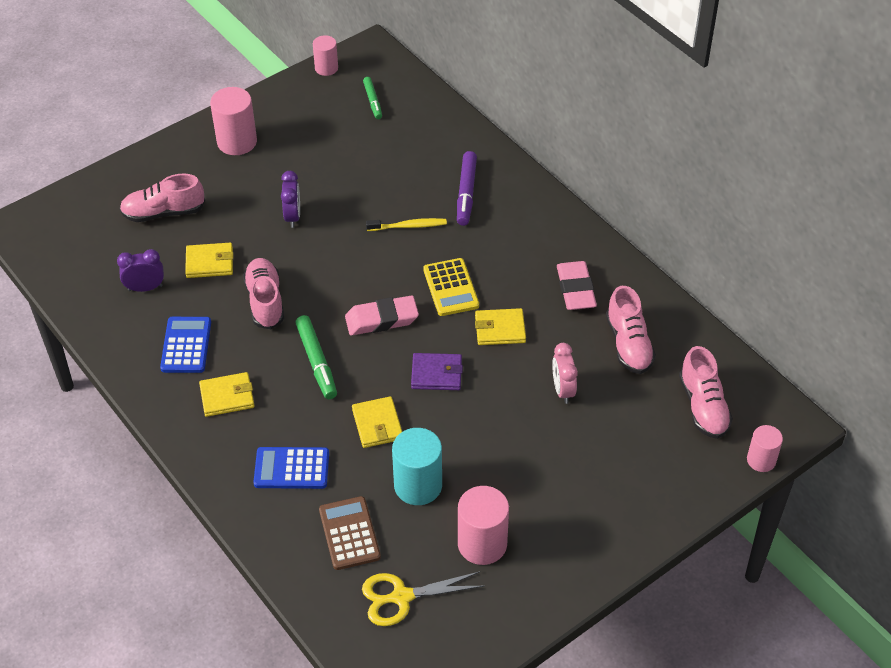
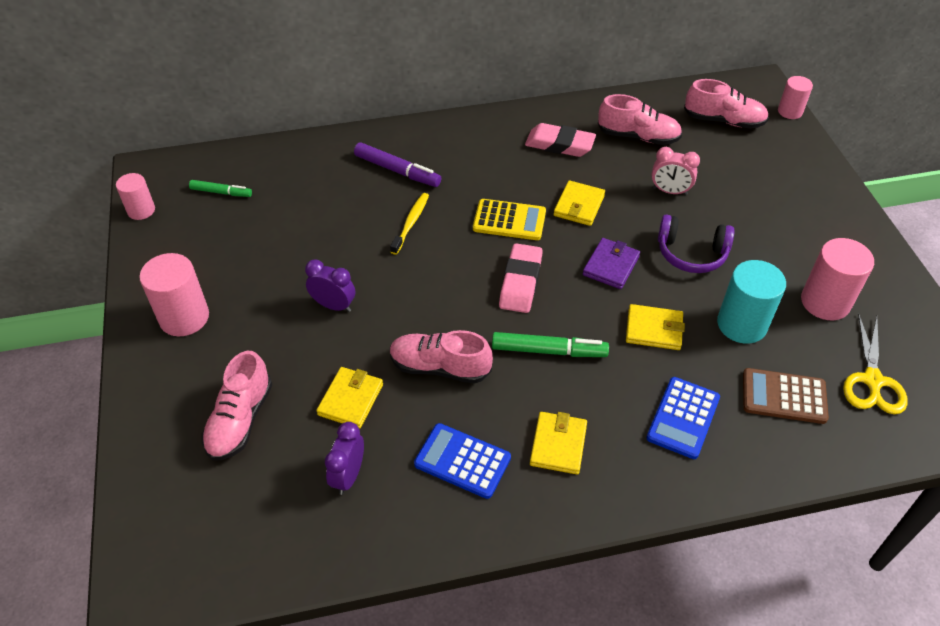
camera: 65 degrees left, 0 degrees up
none -> purple headphones [658,215,734,273]

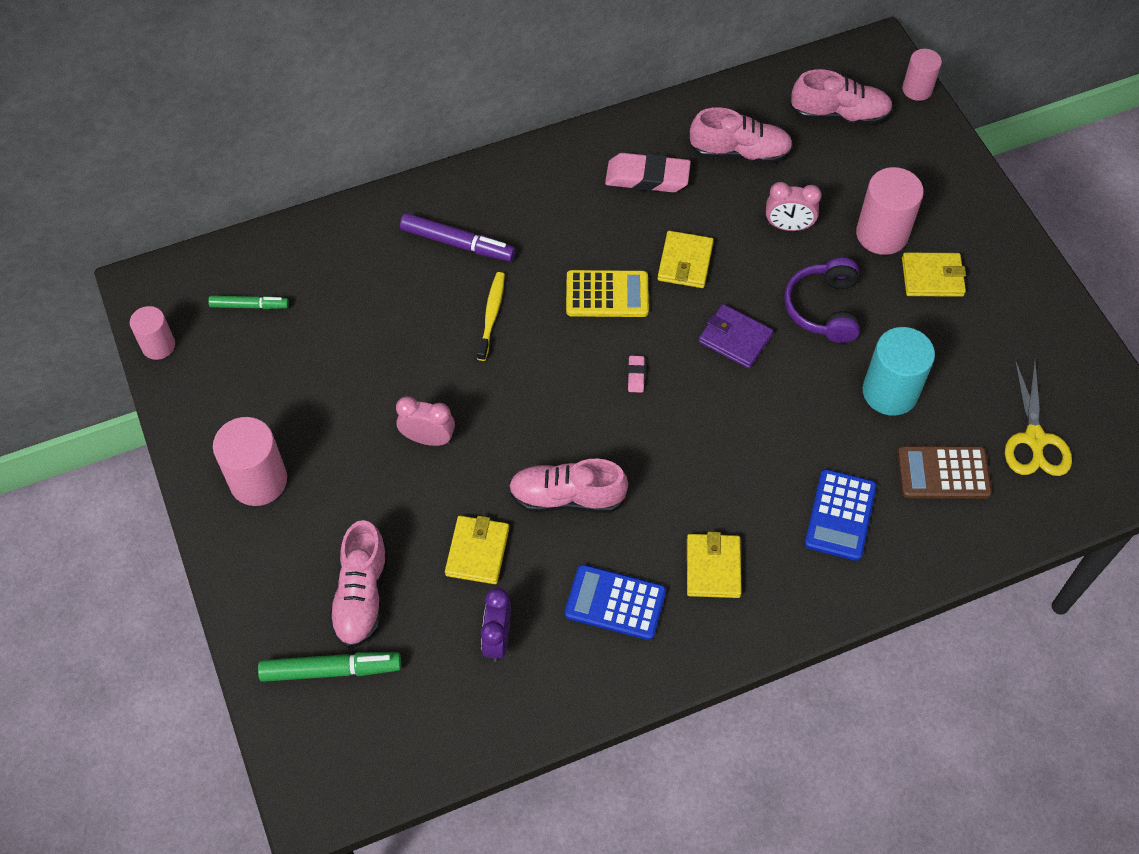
camera: 10 degrees left, 10 degrees up
purple clock [305,259,355,312] -> pink clock [396,396,455,446]
green marker [492,332,609,357] -> green marker moved to [258,652,401,682]
pink eraser [499,243,543,313] -> pink eraser [628,356,645,393], size x0.43
purple wallet [583,238,640,289] -> purple wallet turned 75 degrees counterclockwise [699,304,773,368]
yellow wallet [626,304,685,350] -> yellow wallet moved to [902,253,966,297]
purple headphones [658,215,734,273] -> purple headphones turned 90 degrees clockwise [784,258,860,343]
pink cylinder [801,238,874,320] -> pink cylinder moved to [856,167,924,255]

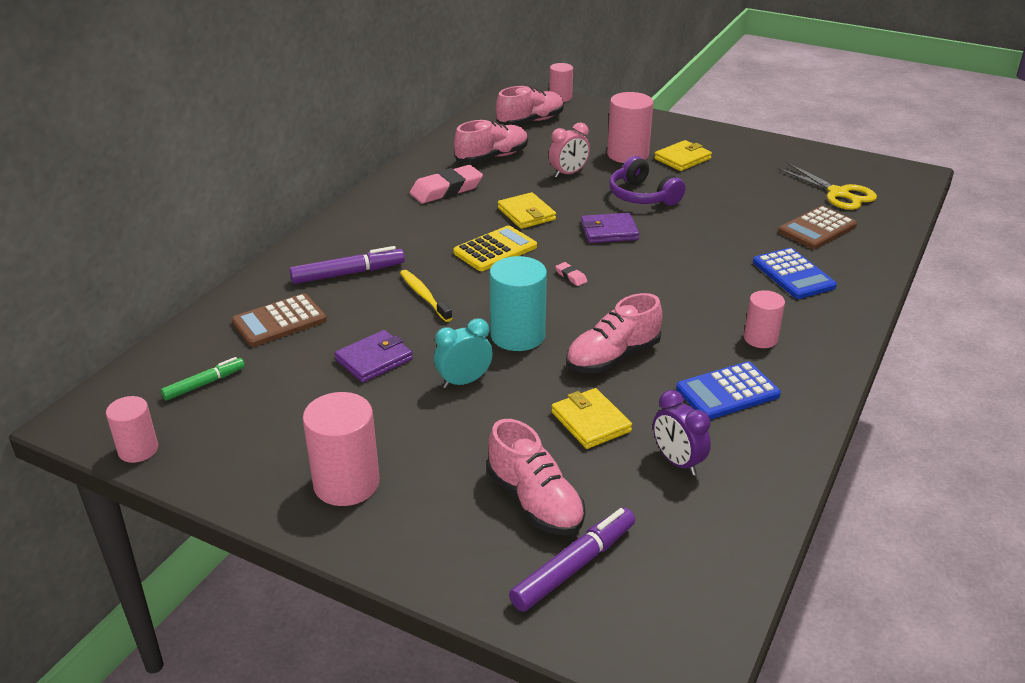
camera: 40 degrees left, 25 degrees down
green marker [258,652,401,682] -> purple marker [509,508,635,612]
pink clock [396,396,455,446] -> turquoise clock [434,318,493,388]
yellow wallet [687,532,742,598] -> pink cylinder [744,290,785,348]
turquoise cylinder [863,327,935,416] -> turquoise cylinder moved to [490,256,547,351]
none -> brown calculator [232,293,327,347]
none -> purple wallet [335,330,413,383]

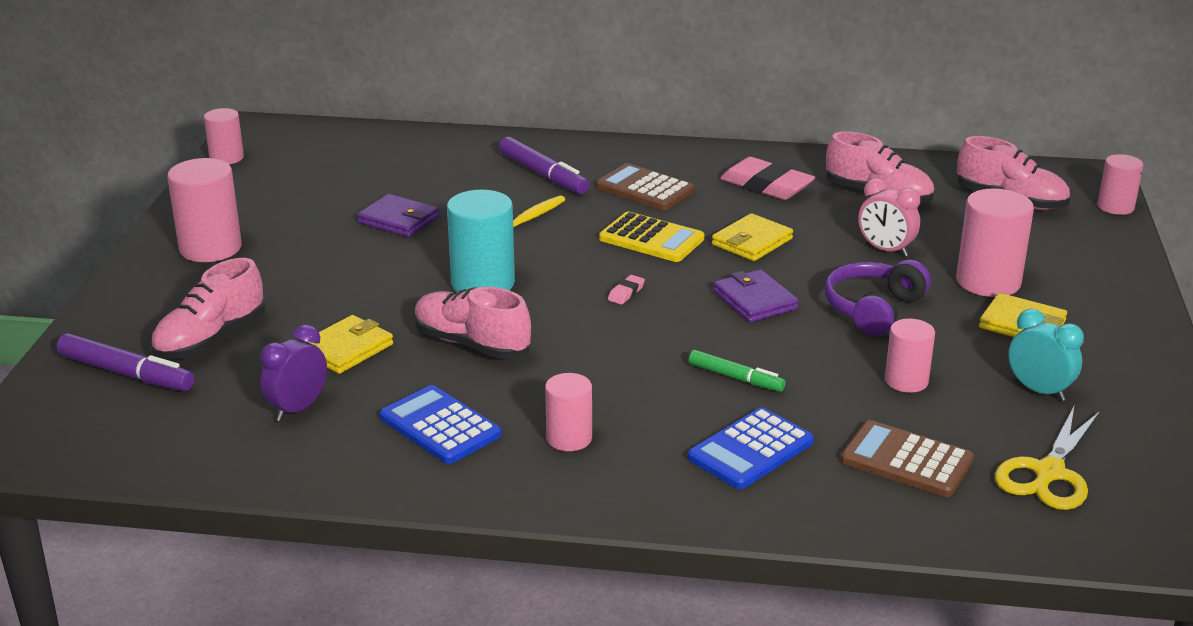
camera: 70 degrees right, 5 degrees down
green marker [161,357,245,400] -> green marker moved to [689,350,786,392]
brown calculator [232,293,327,347] -> brown calculator moved to [596,163,695,210]
turquoise clock [434,318,493,388] -> turquoise clock moved to [1008,309,1084,401]
none -> pink cylinder [885,319,935,393]

